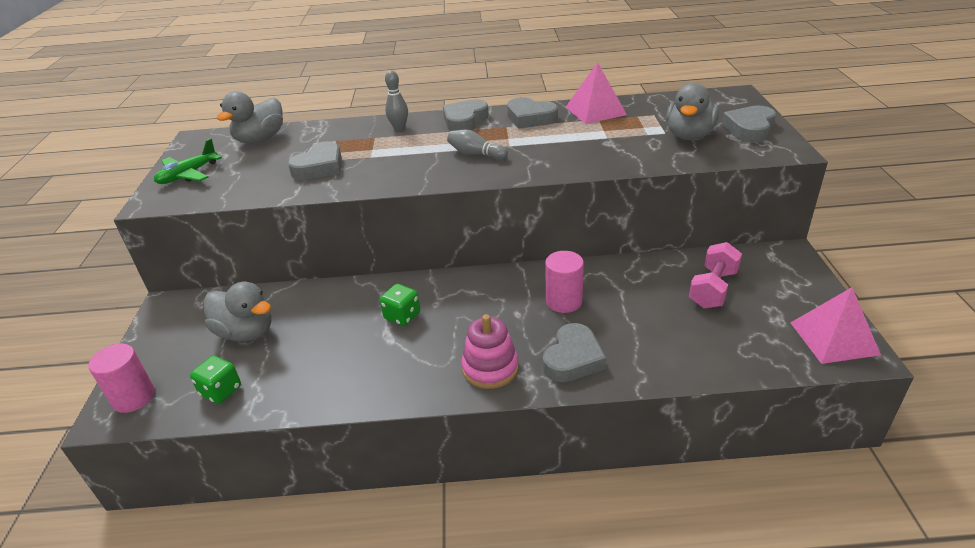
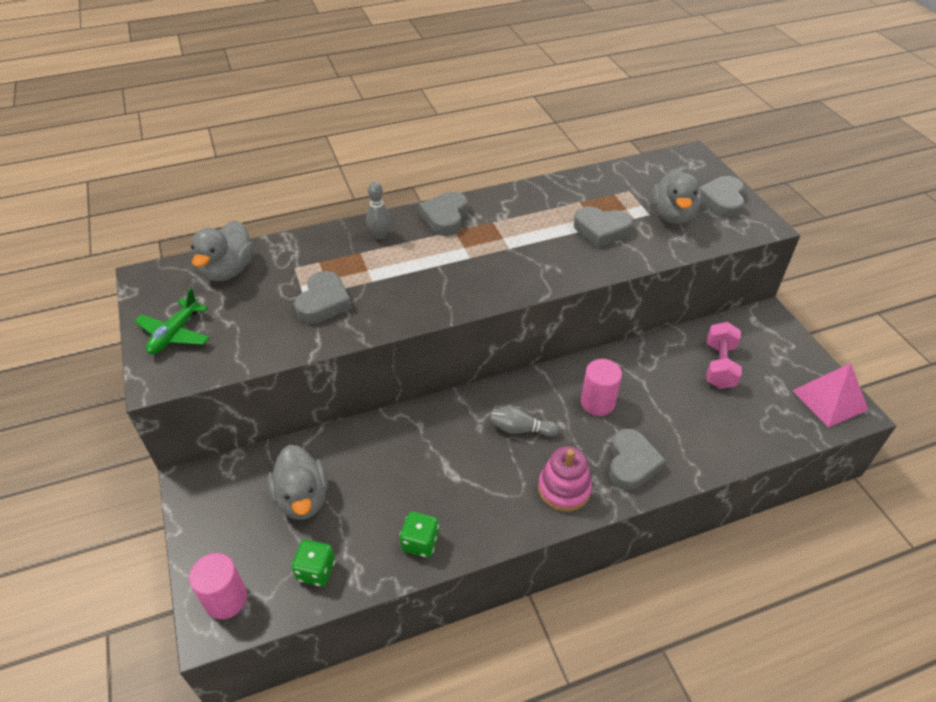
camera: 20 degrees left, 10 degrees up
grey duck [204,282,272,342] -> grey duck turned 60 degrees clockwise [267,445,328,520]
green dice [380,284,420,326] -> green dice moved to [400,512,439,558]
grey bowling pin [447,130,508,160] -> grey bowling pin moved to [490,407,559,437]
grey heart [507,97,558,129] -> grey heart moved to [574,206,633,247]
pink pyramid [566,62,627,124] -> none

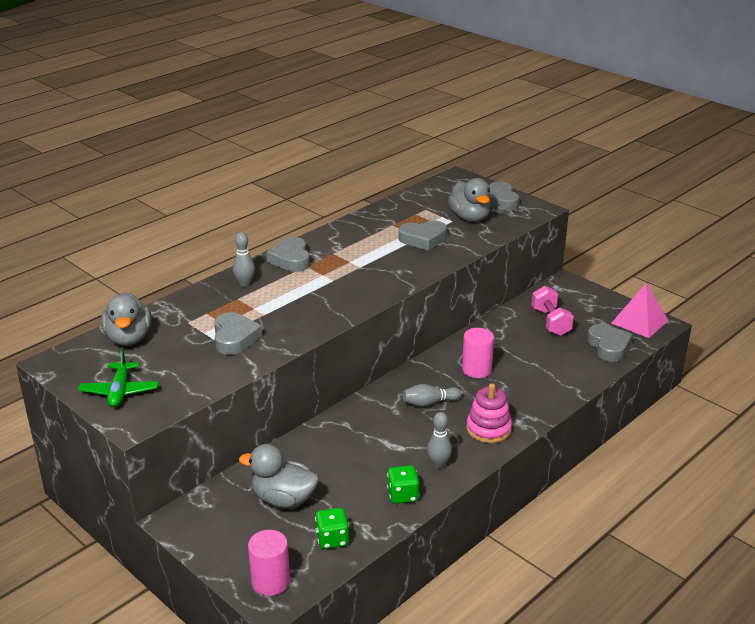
camera: 25 degrees left, 15 degrees down
grey duck [267,445,328,520] -> grey duck turned 150 degrees clockwise [239,444,319,508]
grey heart [609,429,666,490] -> grey heart moved to [587,324,633,362]
none -> grey bowling pin [427,412,452,469]

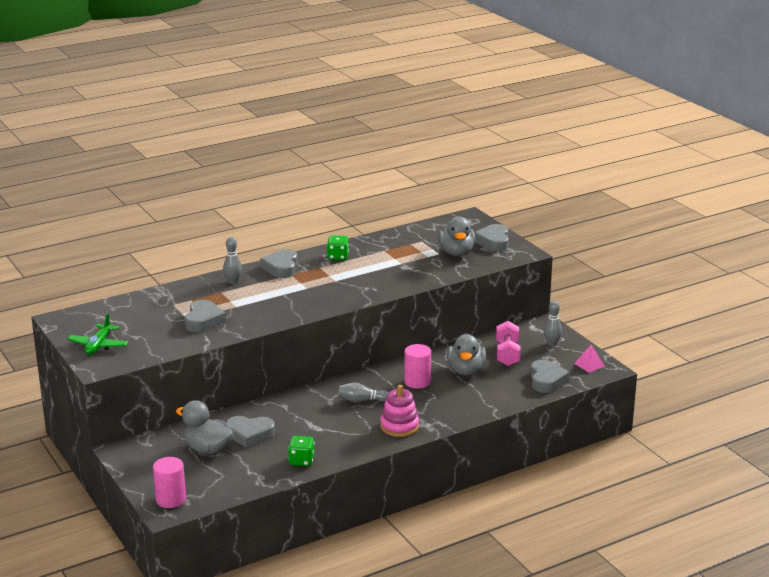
camera: 15 degrees right, 5 degrees down
grey duck [101,292,152,346] -> grey duck moved to [447,334,486,376]
green dice [315,508,349,549] -> green dice moved to [327,235,349,260]
grey heart [398,221,447,250] -> grey heart moved to [226,416,275,448]
grey bowling pin [427,412,452,469] -> grey bowling pin moved to [544,301,562,347]
pink pyramid [612,283,669,338] -> pink pyramid [574,345,605,373], size x0.56

